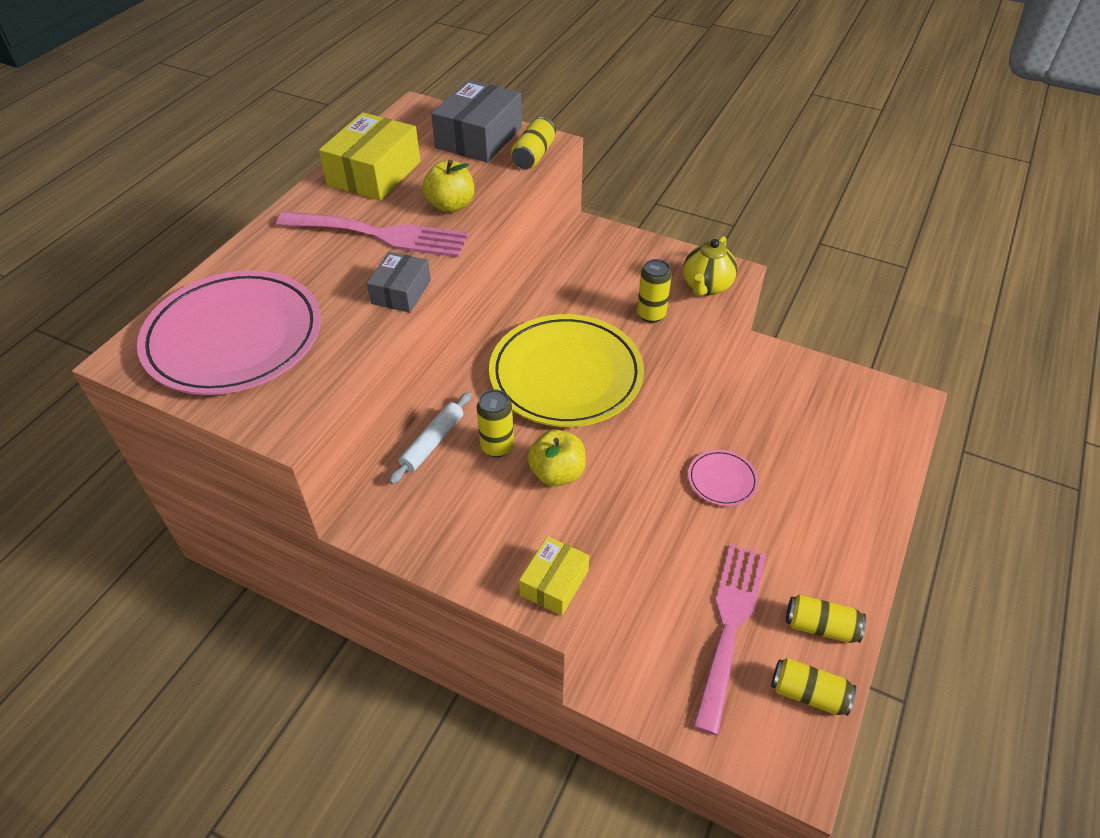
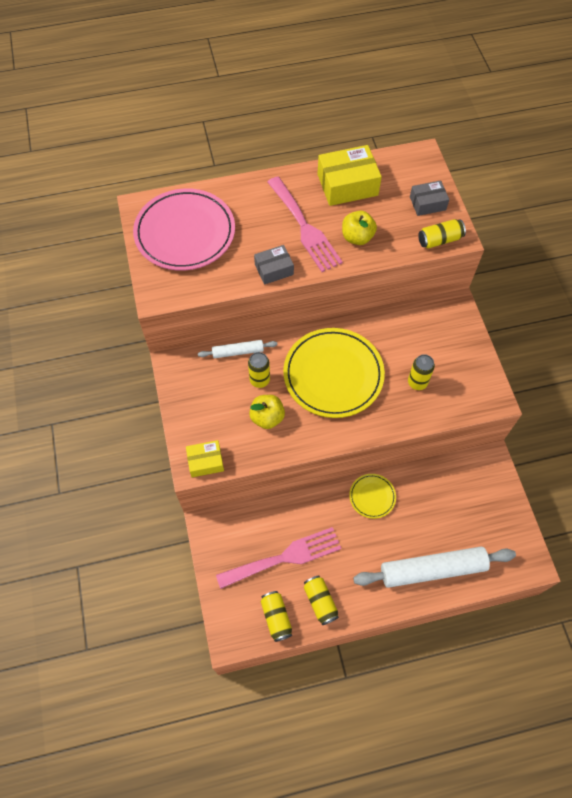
camera: 50 degrees right, 15 degrees up
grey box [431,80,522,163] -> grey box [410,180,449,216], size x0.58
yellow teapot [683,236,737,296] -> none
pink plate [688,450,758,506] -> yellow plate [349,474,396,519]
none -> white rolling pin [353,546,516,588]

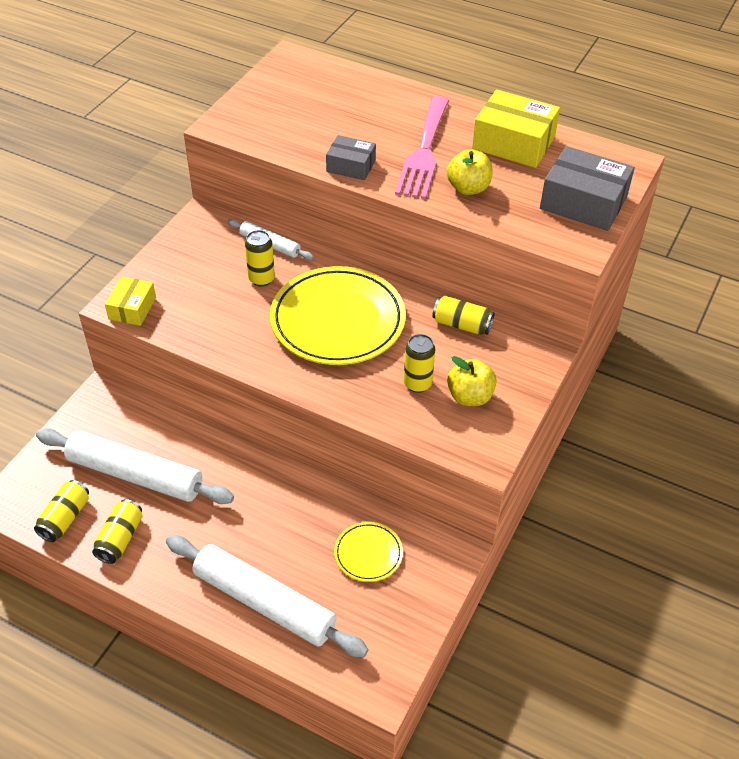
camera: 40 degrees right, 15 degrees down
pink plate [133,188,235,271] -> none
yellow box [186,440,224,477] -> yellow box turned 75 degrees clockwise [105,276,156,326]
pink fork [216,527,341,589] -> white rolling pin [36,428,234,504]
yellow apple [249,395,285,429] -> yellow apple moved to [447,356,497,406]
yellow plate [349,474,396,519] -> yellow plate moved to [334,522,403,582]
grey box [410,180,449,216] -> grey box [540,146,635,231], size x1.71
yellow can [418,219,466,249] -> yellow can moved to [432,296,495,335]

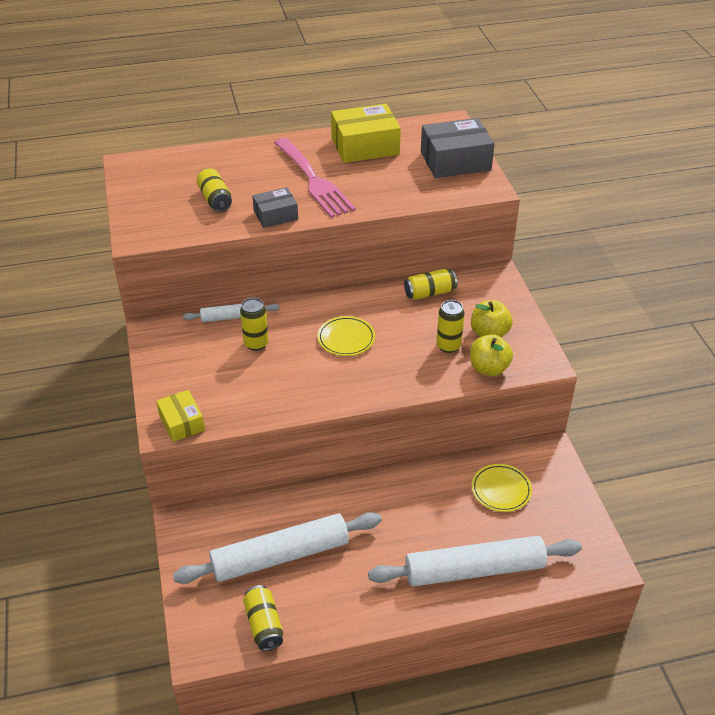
camera: 40 degrees left, 5 degrees down
yellow can [92,499,143,564] -> yellow can moved to [196,168,232,212]
yellow plate [270,266,406,365] -> yellow plate [317,316,375,356], size x0.47
yellow apple [447,149,492,195] -> yellow apple moved to [470,334,513,376]

